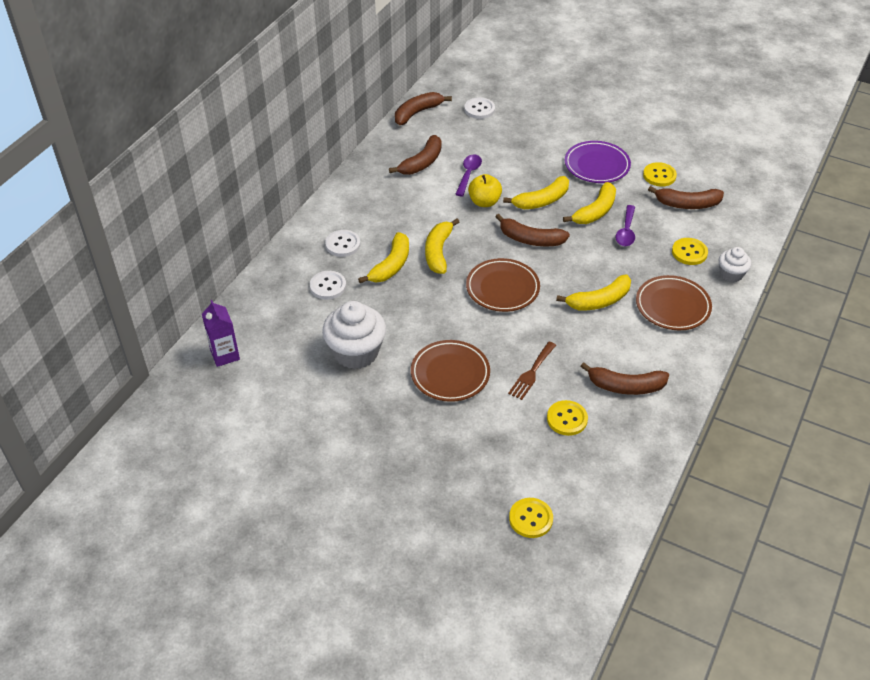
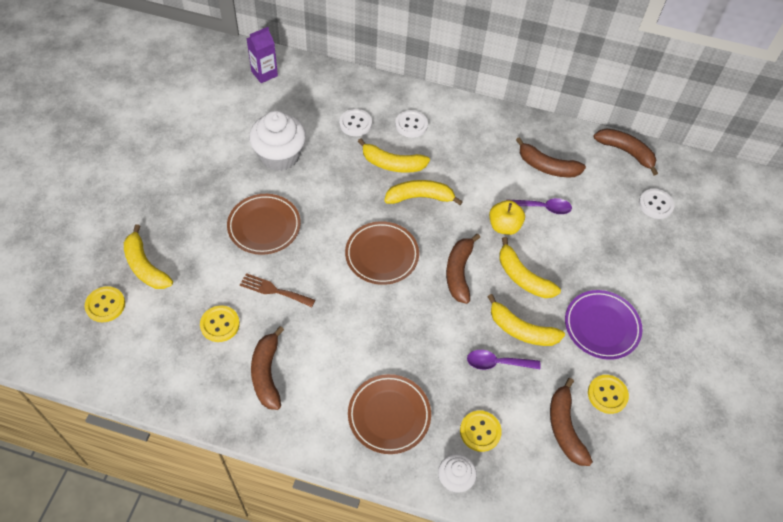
camera: 75 degrees right, 10 degrees up
yellow banana [556,274,631,310] -> yellow banana moved to [124,224,173,289]

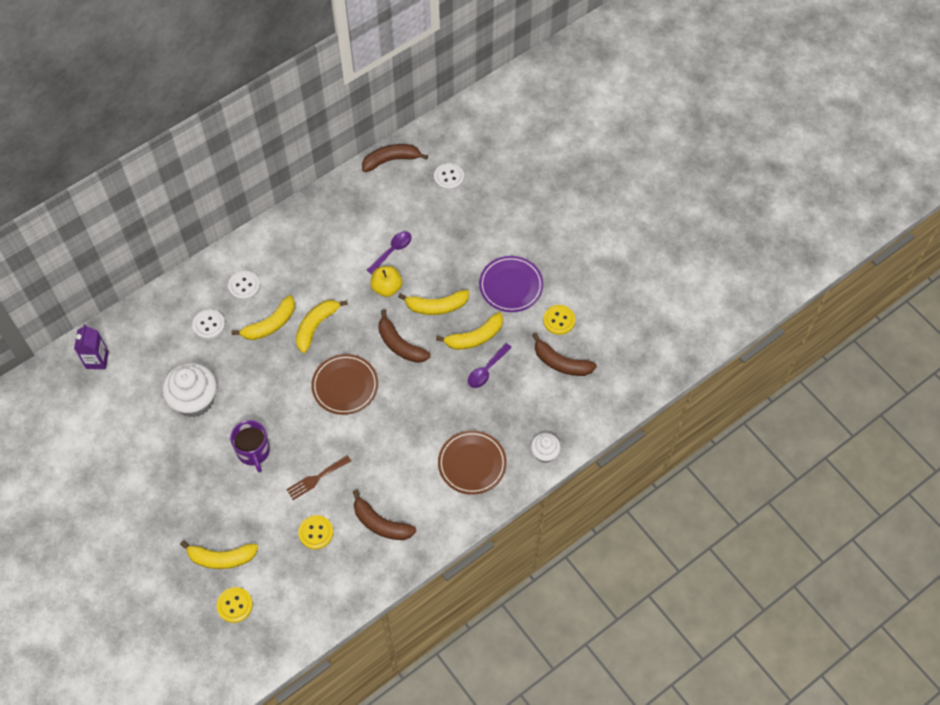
camera: 50 degrees left, 5 degrees up
brown plate [227,194,301,255] -> purple mug [230,420,270,472]
yellow button [460,410,502,452] -> none
brown banana [516,137,586,177] -> none

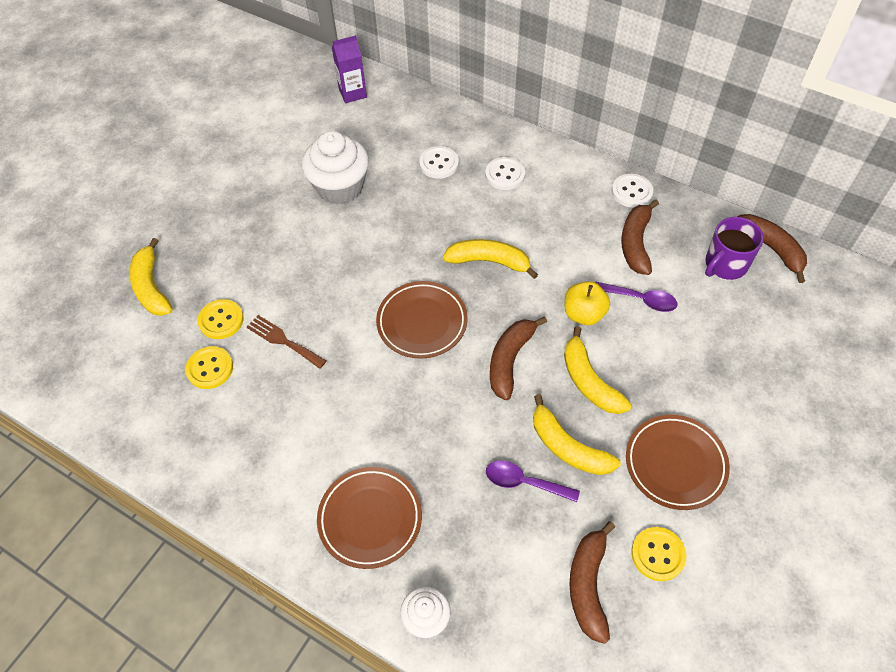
camera: 70 degrees right, 5 degrees down
yellow button [217,587,253,623] -> yellow button moved to [197,299,244,339]
purple mug [230,420,270,472] -> purple mug moved to [705,217,764,280]
yellow banana [232,295,295,340] -> none
brown banana [353,490,417,540] -> brown banana moved to [621,200,659,275]
white button [434,163,464,190] -> white button moved to [612,174,653,208]
purple plate [479,256,544,312] -> brown plate [626,415,730,510]

